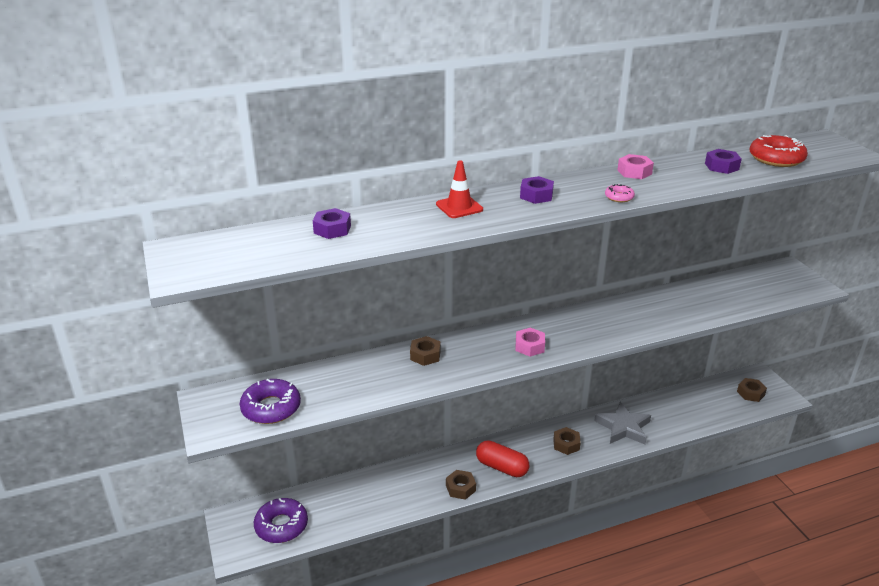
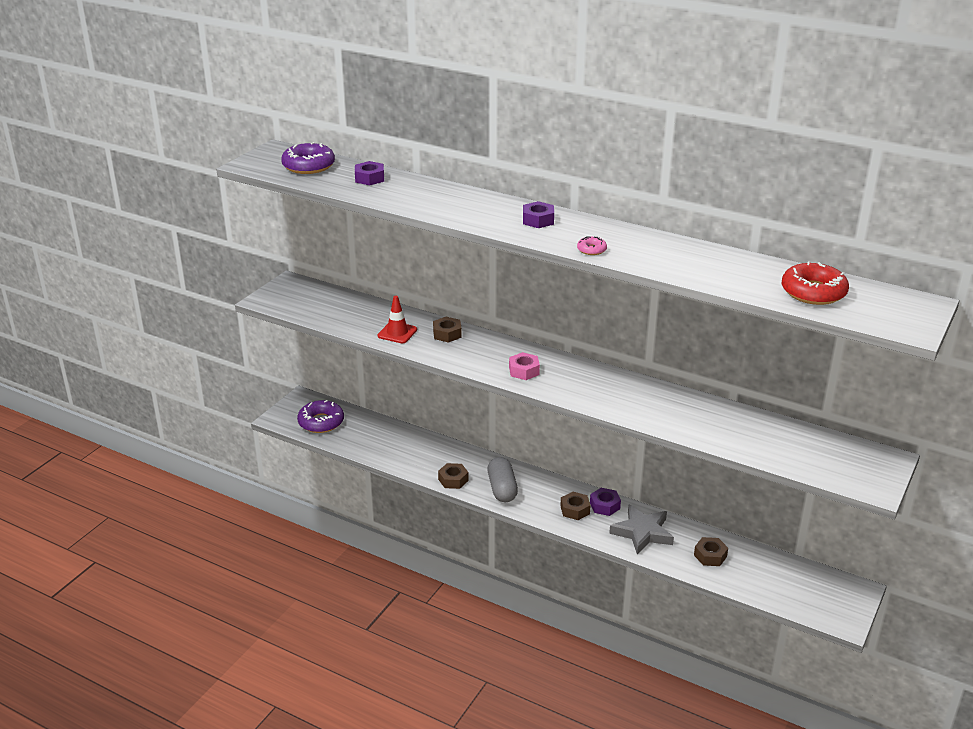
camera: 50 degrees right, 0 degrees up
purple donut [240,379,301,424] -> purple donut moved to [281,142,335,174]
red traffic cone [436,160,483,218] -> red traffic cone moved to [377,296,417,343]
red capsule [476,440,529,477] -> grey capsule [487,457,518,502]
pink nut [617,154,654,179] -> none
purple nut [705,149,742,174] -> purple nut moved to [590,488,621,516]
brown nut [737,378,767,402] -> brown nut moved to [694,537,728,566]

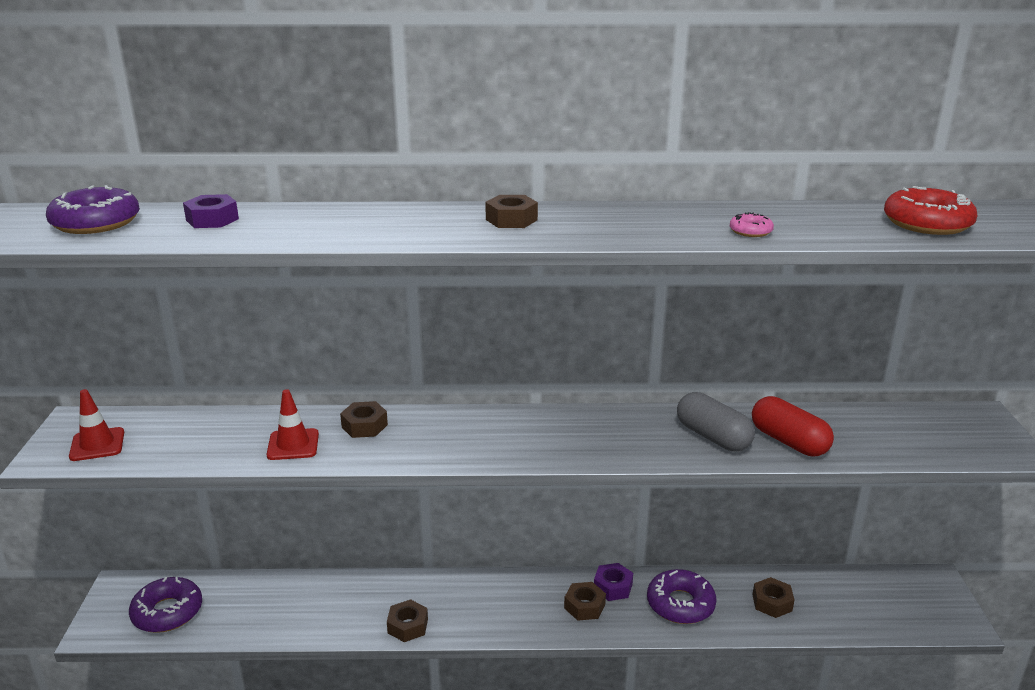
camera: 30 degrees left, 5 degrees down
grey capsule [487,457,518,502] -> grey capsule moved to [677,392,755,451]
pink nut [509,352,540,380] -> none
purple nut [523,201,554,228] -> brown nut [485,195,538,228]
pink donut [577,236,607,255] -> pink donut moved to [730,212,774,237]
grey star [609,505,674,554] -> purple donut [647,569,717,624]
none -> red traffic cone [69,389,124,461]
none -> red capsule [752,396,834,456]

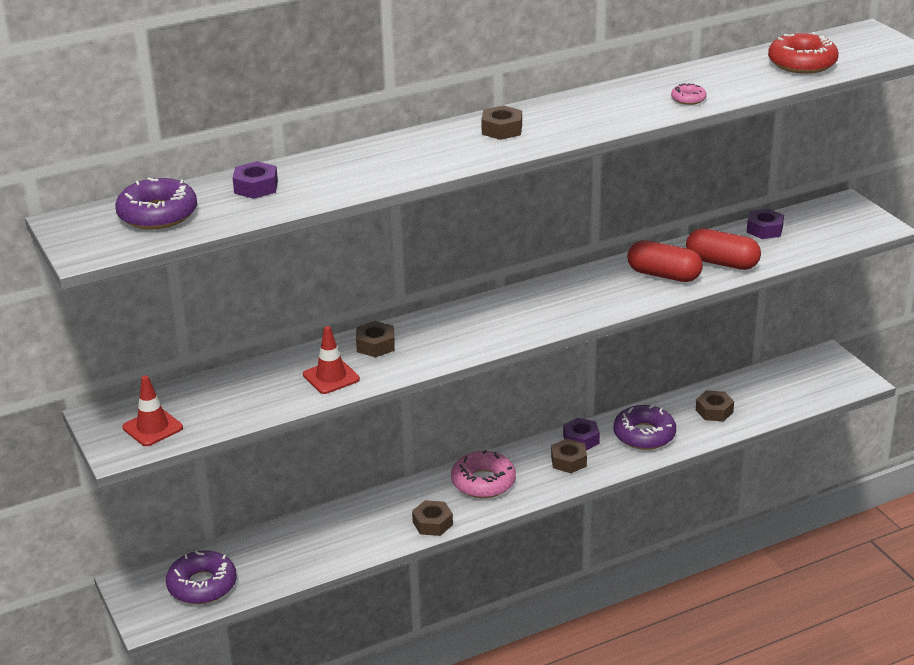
camera: 25 degrees left, 5 degrees up
grey capsule [677,392,755,451] -> red capsule [627,240,703,282]
none -> pink donut [451,450,516,498]
none -> purple nut [747,209,784,239]

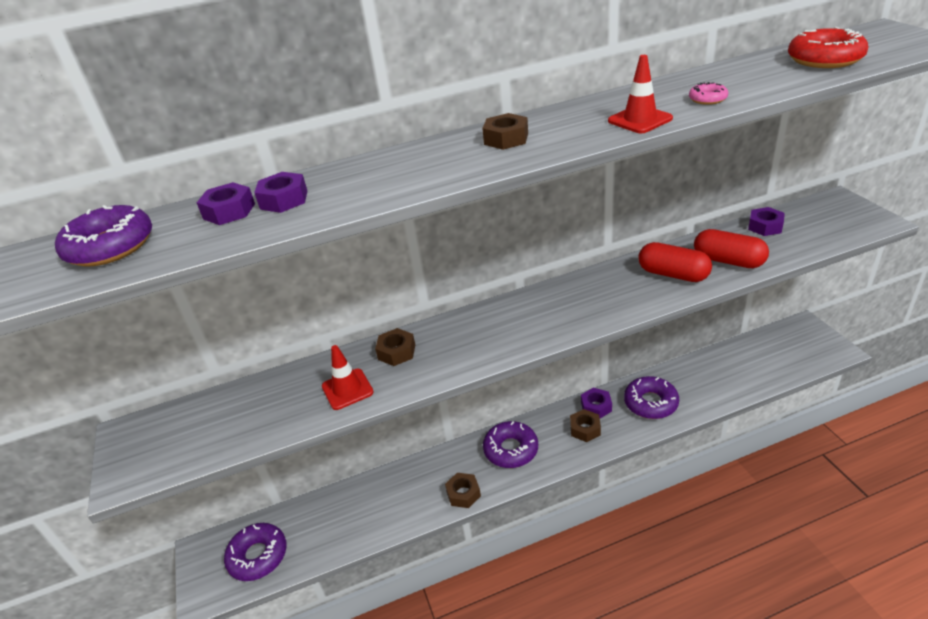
camera: 10 degrees right, 5 degrees up
red traffic cone [122,375,183,446] -> red traffic cone moved to [608,55,673,133]
pink donut [451,450,516,498] -> purple donut [483,421,538,468]
brown nut [696,390,734,421] -> none
none -> purple nut [254,172,307,213]

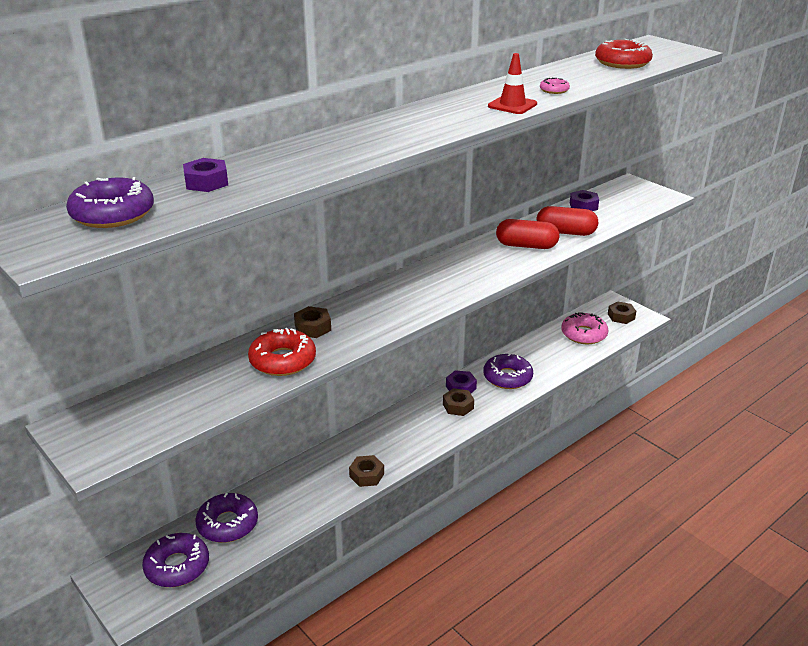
camera: 25 degrees left, 5 degrees down
purple nut [254,172,307,213] -> none
red traffic cone [322,345,373,410] -> red donut [248,328,316,376]
brown nut [482,113,528,150] -> brown nut moved to [608,301,636,324]
purple donut [483,421,538,468] -> purple donut moved to [195,493,258,543]
none -> pink donut [561,312,608,344]

